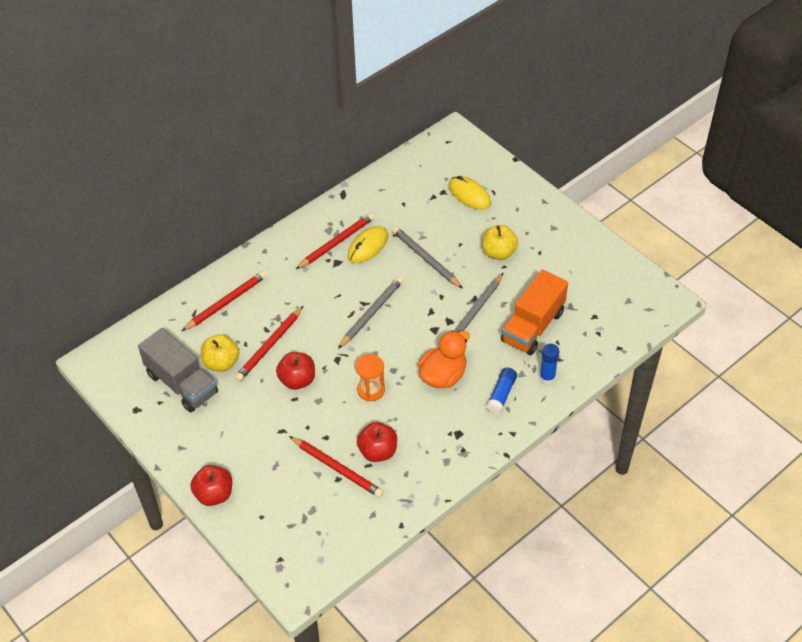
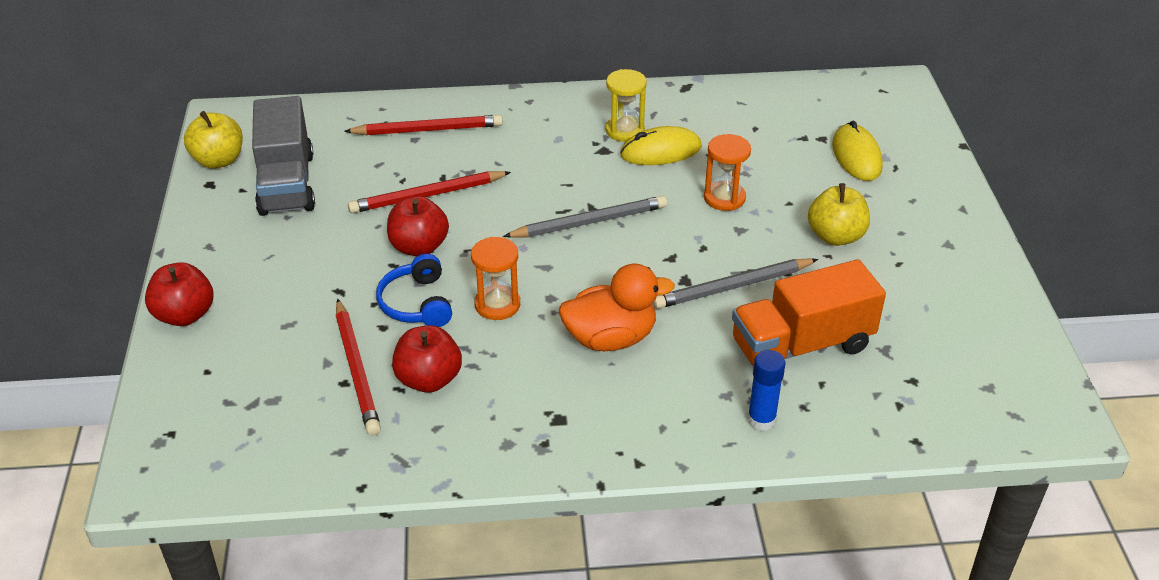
camera: 35 degrees right, 10 degrees down
yellow apple [201,334,239,372] -> yellow apple moved to [184,111,243,169]
red pencil [296,213,374,269] -> yellow hourglass [605,69,647,142]
grey pencil [392,227,463,289] -> orange hourglass [704,134,751,211]
blue glue stick [486,368,517,414] -> none
none -> blue headphones [376,254,452,327]

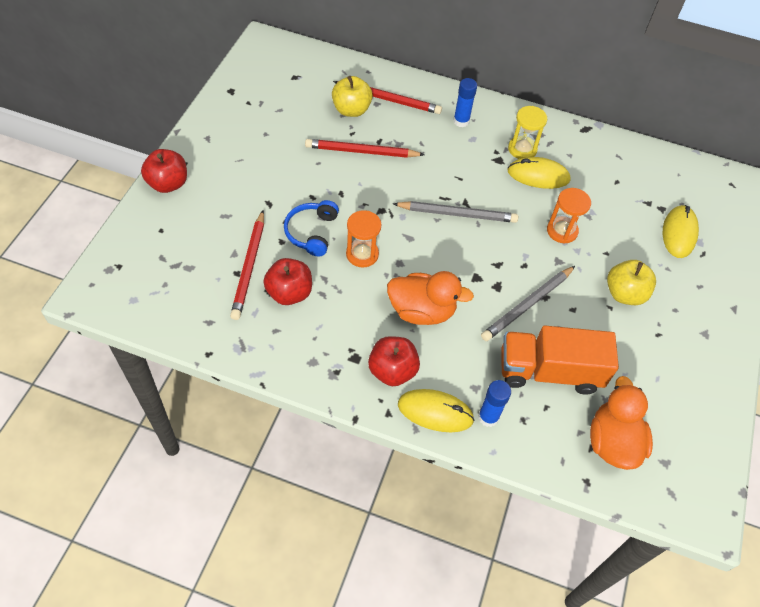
camera: 20 degrees right, 15 degrees up
yellow apple [184,111,243,169] -> yellow apple moved to [332,76,373,117]
grey truck [252,96,315,216] -> none
red apple [387,196,449,256] -> red apple moved to [368,336,420,386]
grey pencil [653,258,818,309] -> grey pencil turned 45 degrees counterclockwise [481,266,575,341]
none -> yellow mouse [398,389,475,432]
none -> blue glue stick [453,78,477,127]
none -> orange duck [590,376,653,470]

